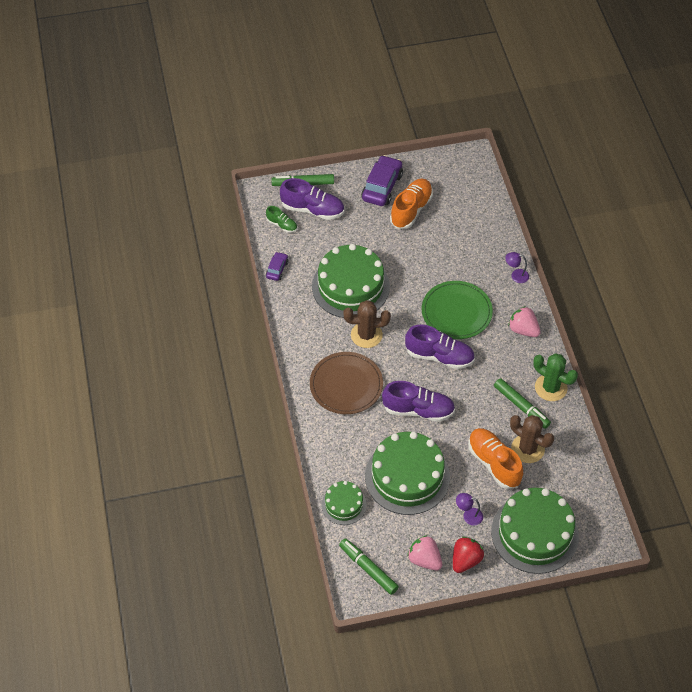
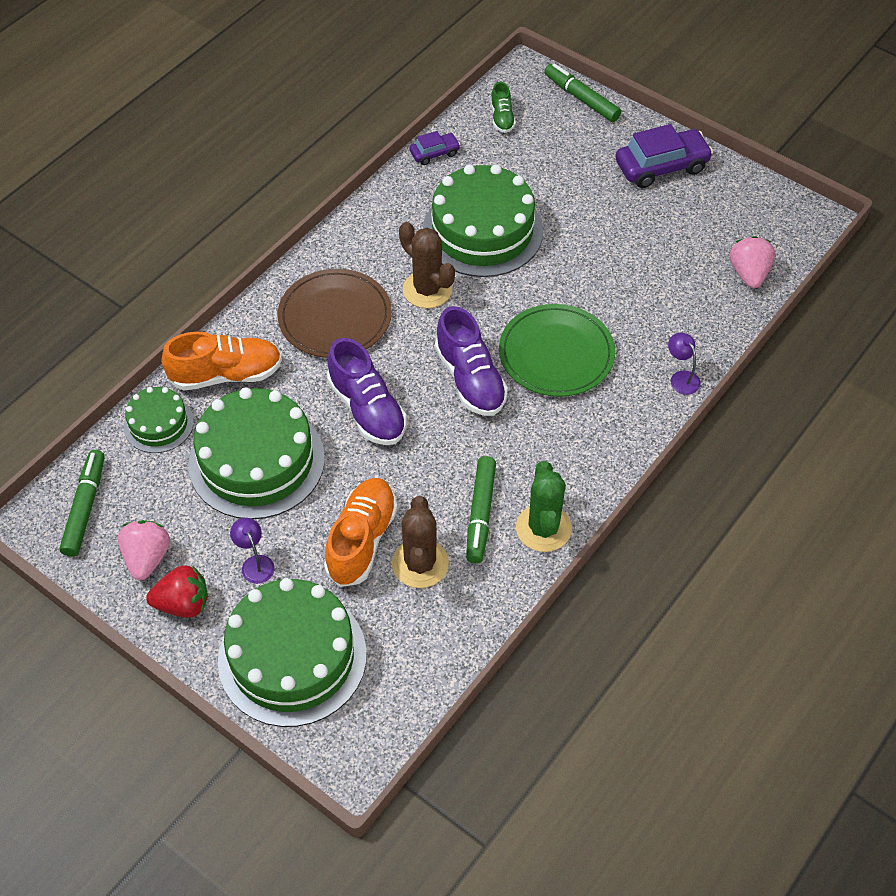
camera: 50 degrees right, 0 degrees up
purple shoe [280,178,344,220] -> none
orange shoe [390,179,433,229] -> orange shoe moved to [162,332,282,390]
pink strawberry [508,306,541,337] -> pink strawberry moved to [730,236,775,288]

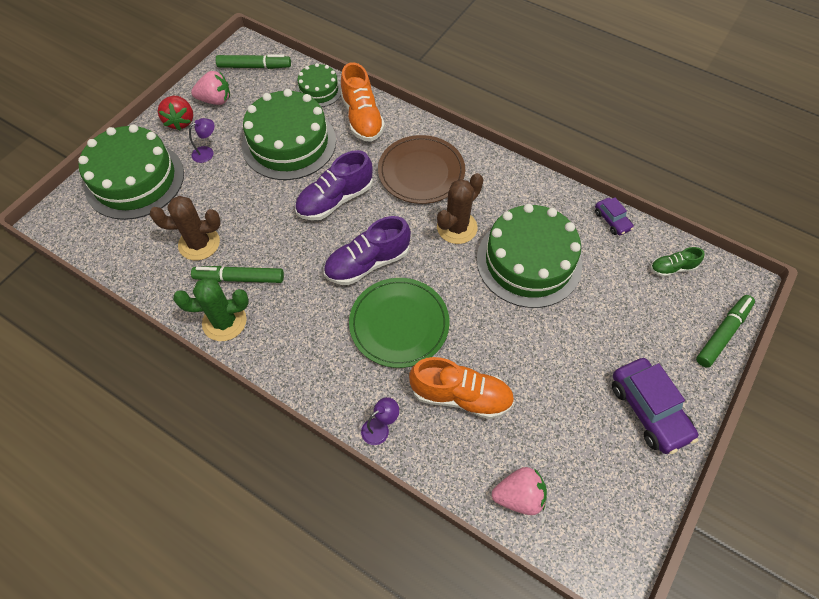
camera: 85 degrees right, 5 degrees up
orange shoe [324,478,397,587] -> orange shoe moved to [409,357,514,419]

